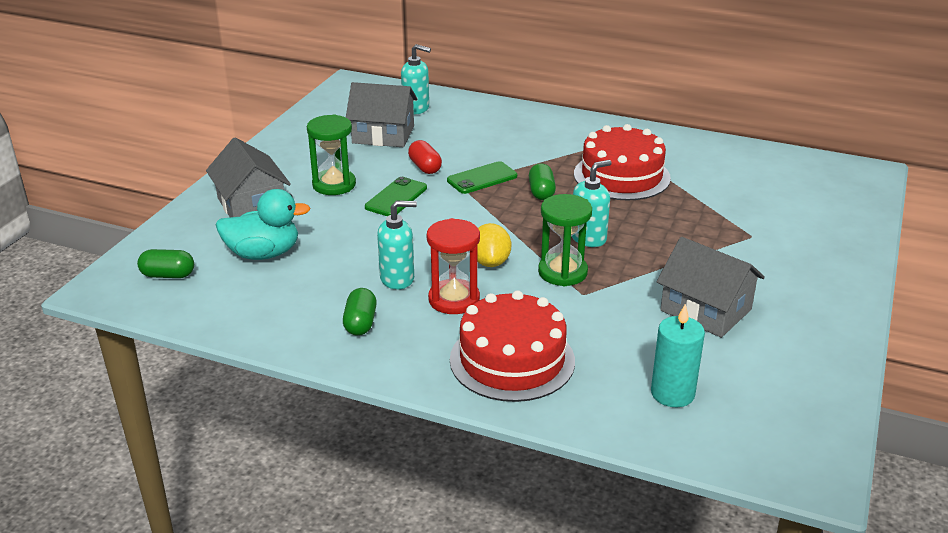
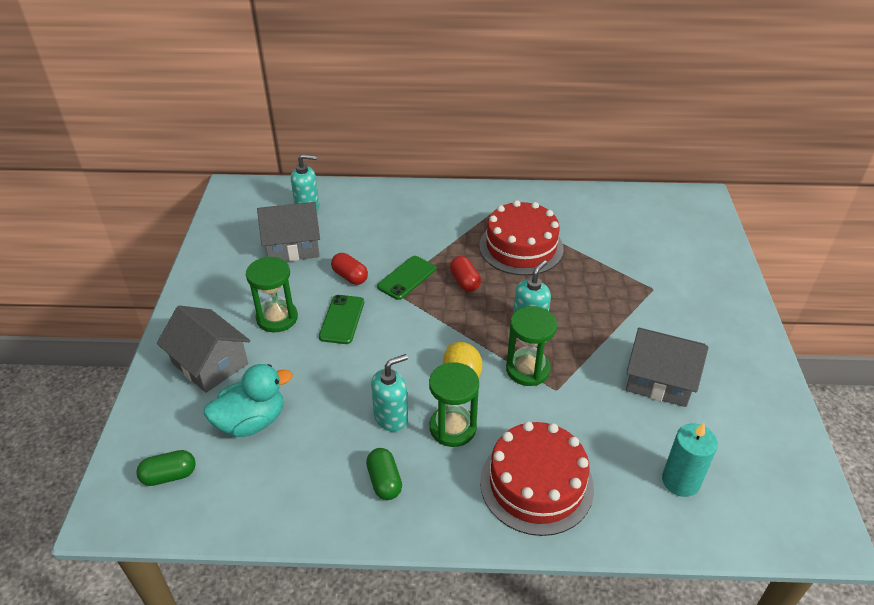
camera: 20 degrees left, 10 degrees up
red hourglass [427,218,480,314] -> green hourglass [429,362,479,447]
green capsule [529,163,556,200] -> red capsule [450,256,481,292]

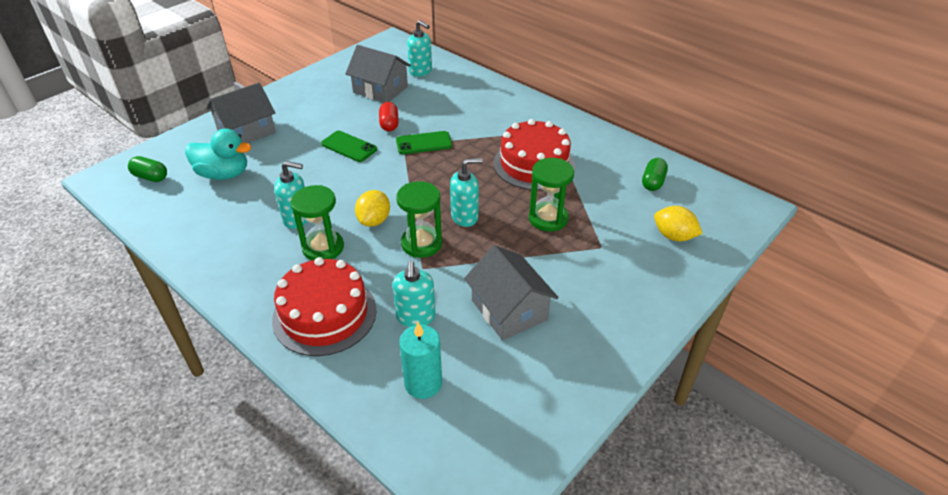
camera: 40 degrees right, 0 degrees up
grey house [157,305,250,393] -> grey house turned 60 degrees clockwise [206,82,276,143]
green hourglass [246,257,298,332] -> green hourglass moved to [529,158,574,232]
green phone [319,295,364,344] -> green phone turned 75 degrees clockwise [321,131,377,162]
green capsule [366,448,402,500] -> green capsule moved to [642,158,668,191]
red capsule [450,256,481,292] -> none
none -> turquoise soap dispenser [392,260,436,327]
none -> yellow lemon [654,206,703,241]

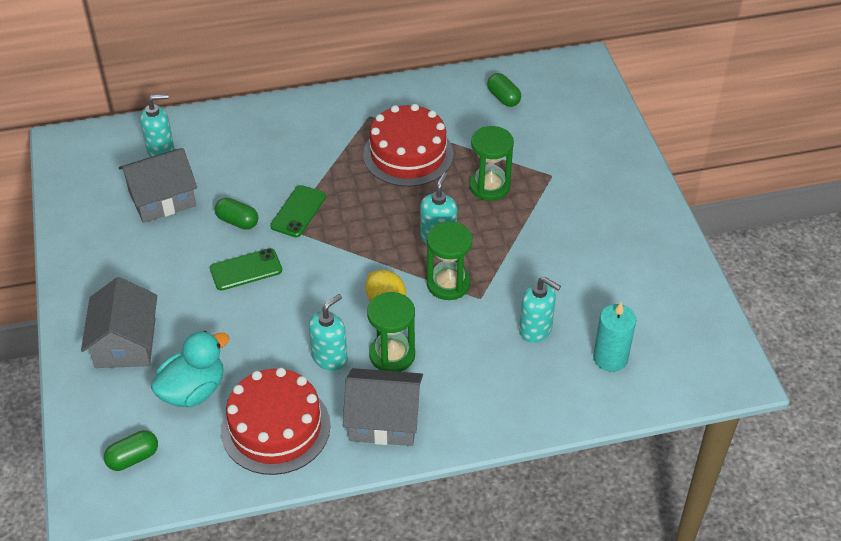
camera: 55 degrees left, 5 degrees up
red cake [272,257,377,356] -> red cake moved to [221,368,331,475]
red capsule [379,102,399,131] -> green capsule [215,198,258,230]
grey house [464,245,559,341] -> grey house moved to [343,368,423,446]
yellow lemon [654,206,703,241] -> none

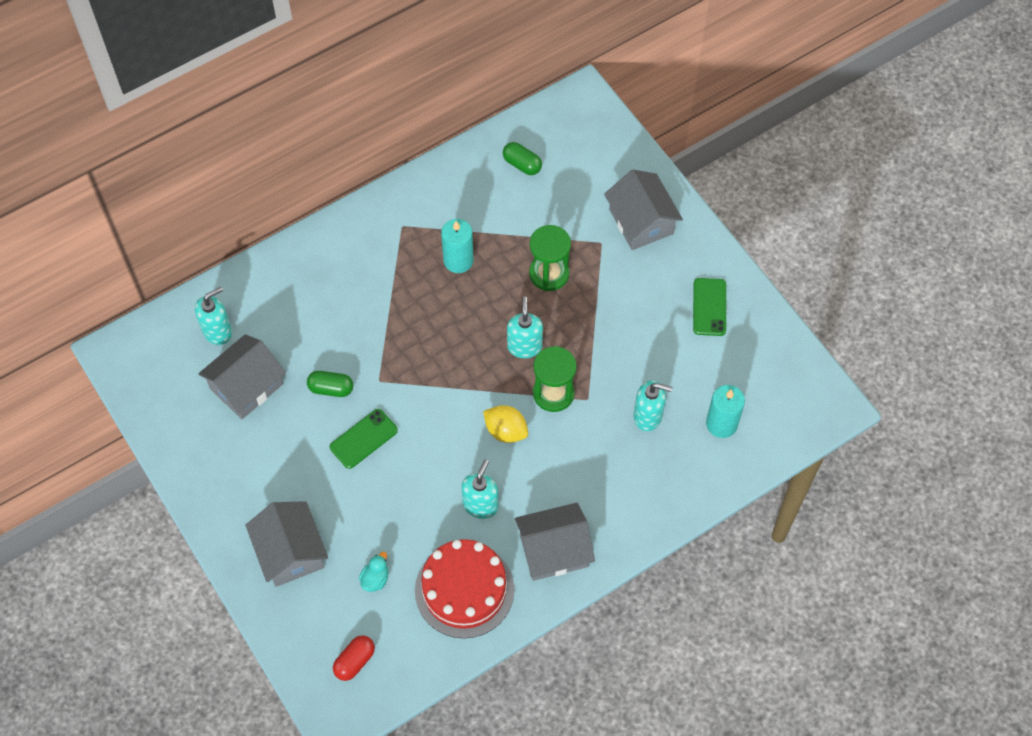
camera: 20 degrees left, 15 degrees up
green capsule [104,430,158,471] -> red capsule [333,636,375,681]
turquoise duck [151,331,229,407] -> turquoise duck [359,552,388,592], size x0.50
green phone [270,185,326,237] -> green phone moved to [693,278,726,336]
red cake [363,104,454,187] -> turquoise candle [441,219,474,273]
green hourglass [367,292,415,372] -> none
none -> grey house [604,170,683,250]

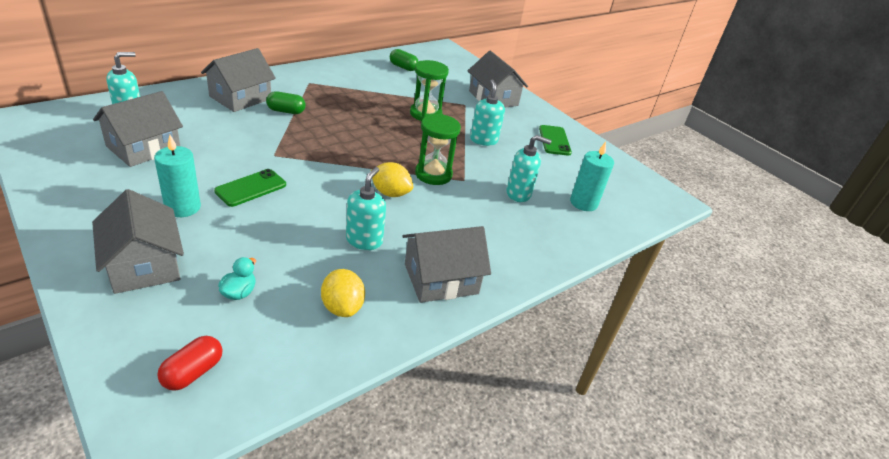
camera: 10 degrees left, 25 degrees down
green capsule [307,371,353,397] -> green capsule moved to [266,91,306,114]
red cake [415,539,514,638] -> yellow lemon [321,269,365,317]
turquoise candle [441,219,474,273] -> turquoise candle moved to [154,135,201,217]
turquoise soap dispenser [507,296,543,358] -> turquoise soap dispenser moved to [470,79,505,146]
none -> grey house [201,48,276,112]

